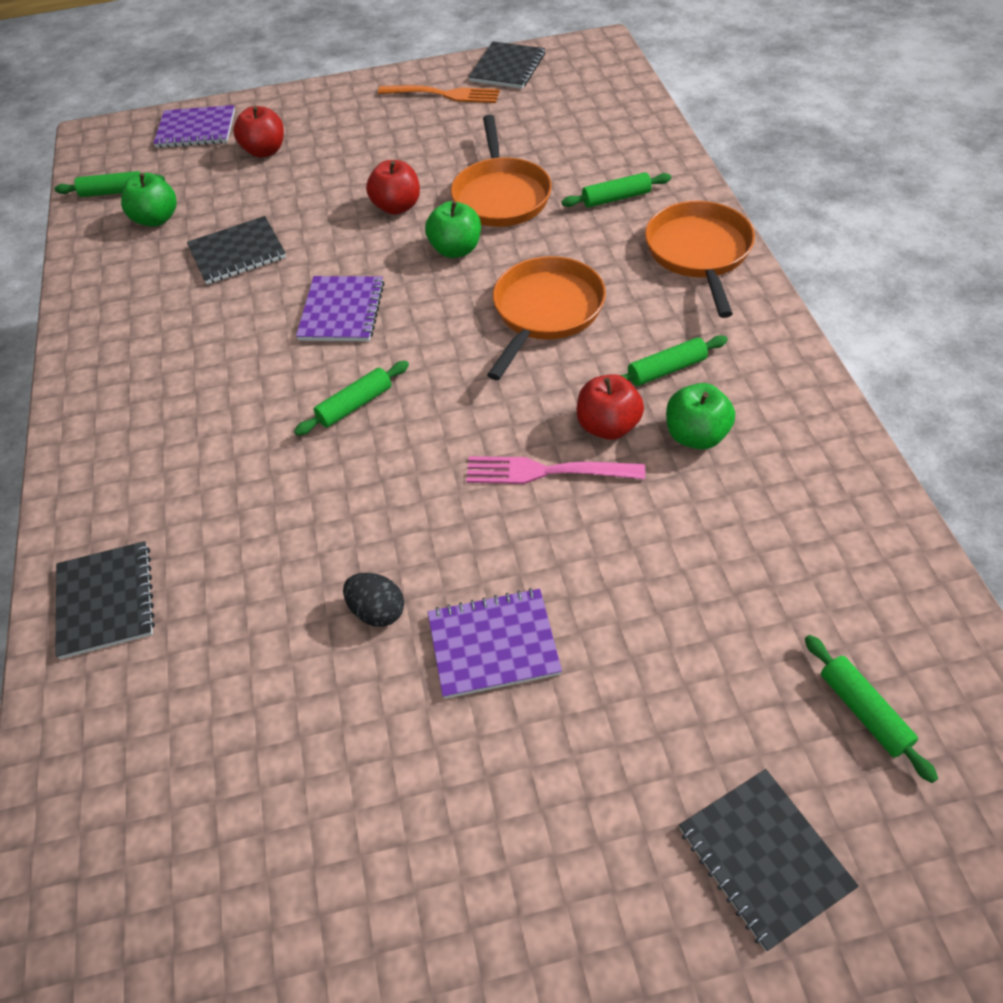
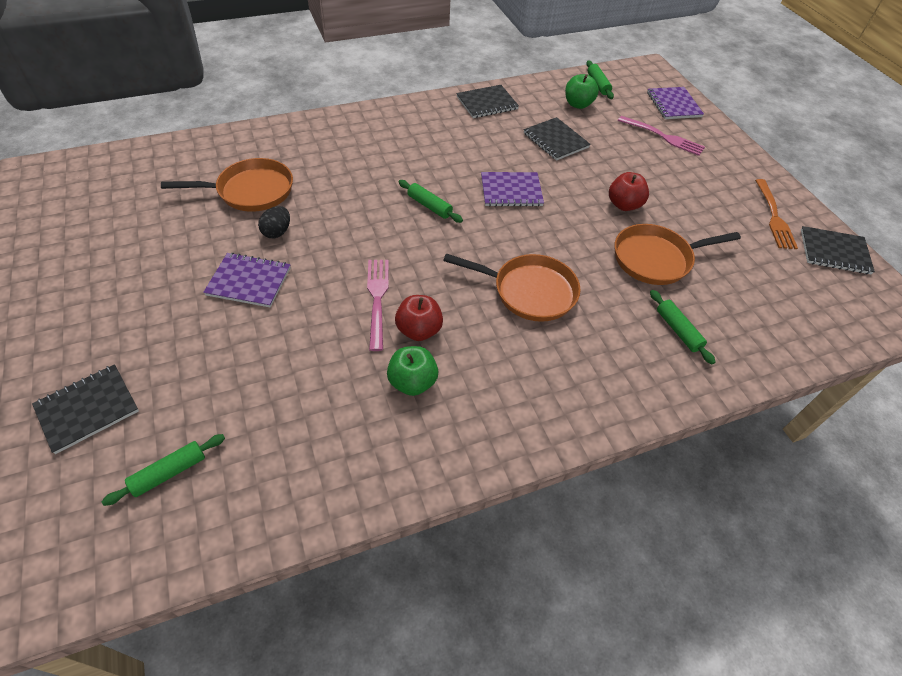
camera: 75 degrees right, 0 degrees up
black notebook [55,541,155,659] -> black notebook moved to [456,85,519,118]
red apple [233,106,284,158] -> pink fork [618,116,705,156]
green apple [425,201,481,258] -> none
purple notebook [428,588,562,699] -> purple notebook turned 60 degrees counterclockwise [203,253,291,307]
green rolling pin [620,335,728,386] -> none
orange pan [645,201,755,318] -> orange pan moved to [161,158,293,212]

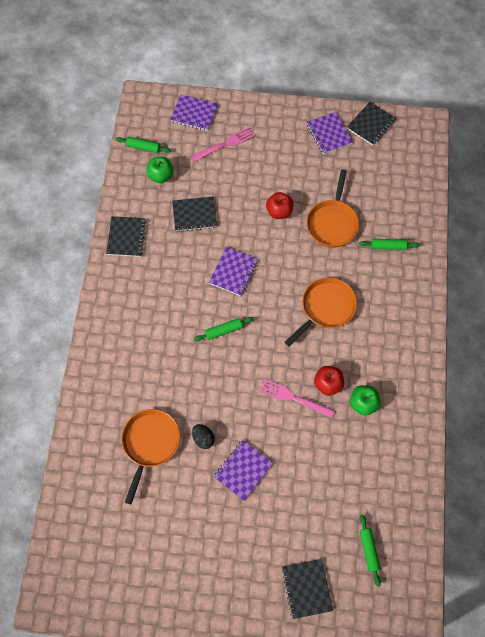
camera: 60 degrees left, 15 degrees up
orange fork [755,179,798,249] -> purple notebook [307,112,353,154]

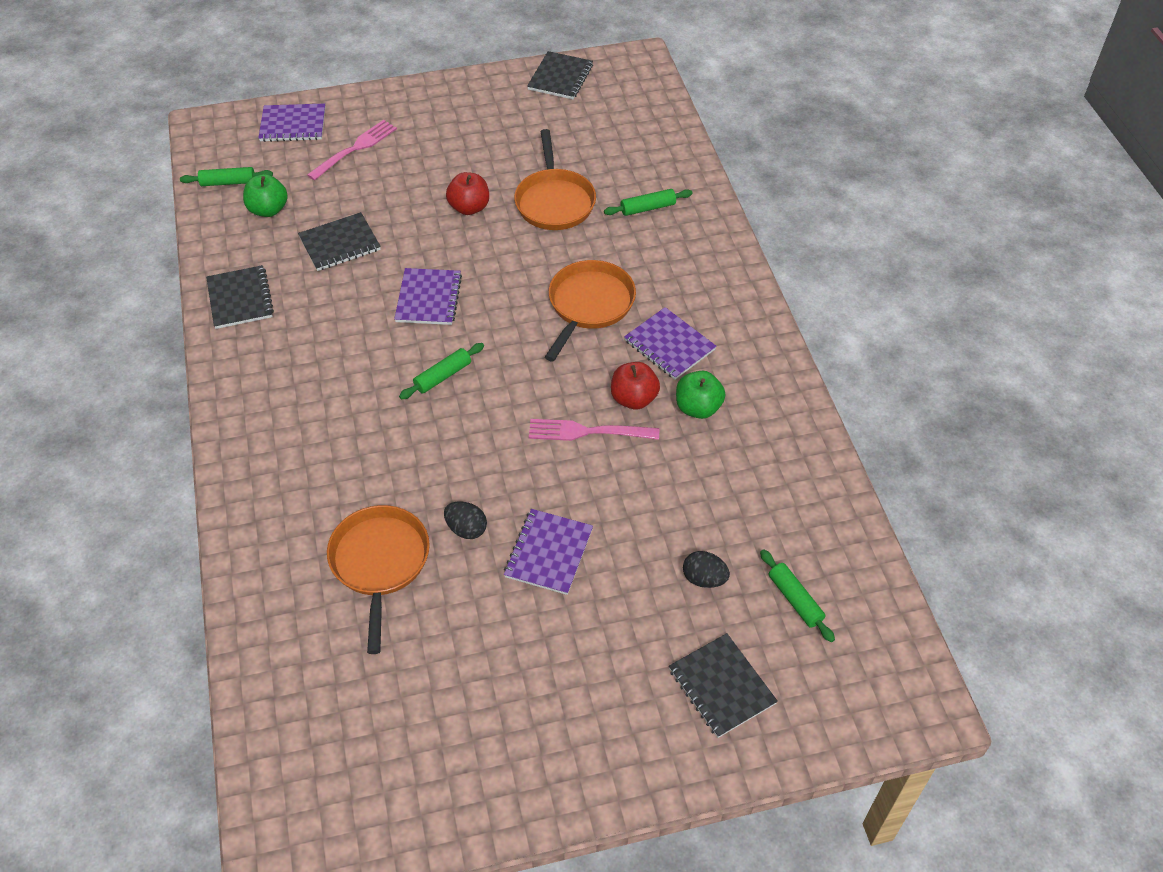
camera: 20 degrees left, 15 degrees down
purple notebook [307,112,353,154] -> purple notebook moved to [624,307,716,380]
none -> black egg [683,551,730,588]

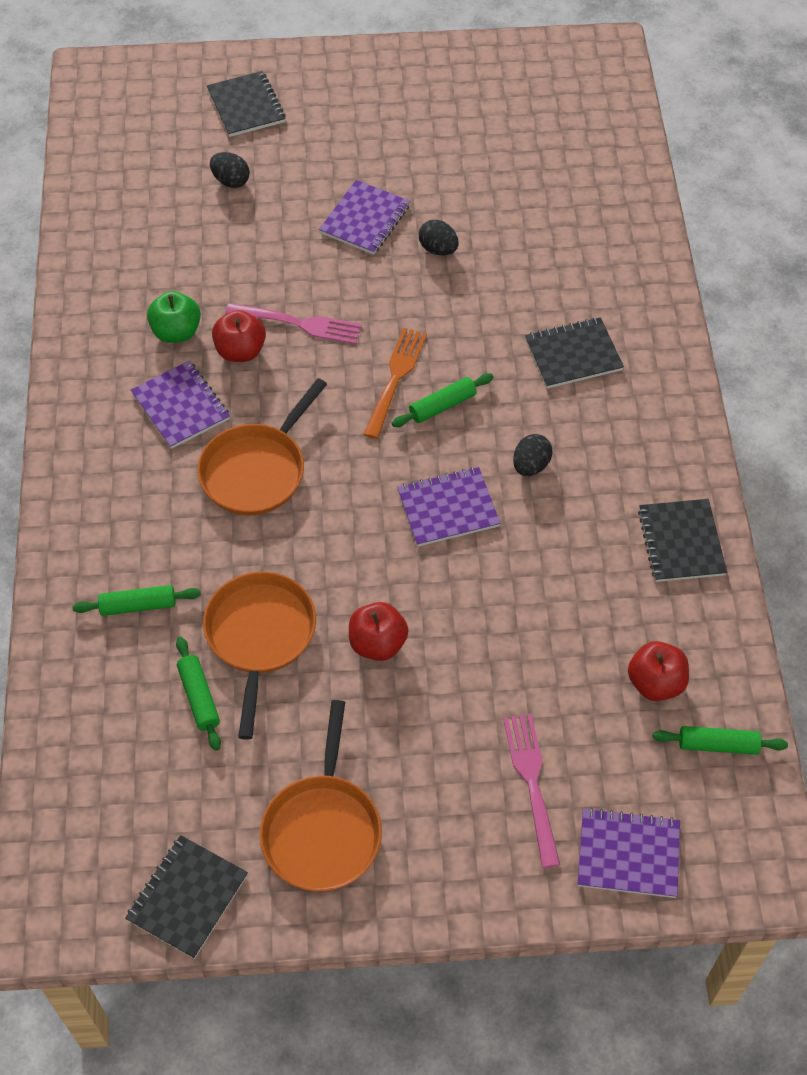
camera: 170 degrees left, 5 degrees up
green apple [243,174,288,217] -> red apple [628,641,689,701]
black notebook [298,212,381,271] -> black notebook moved to [525,317,624,388]
pink fork [307,120,397,181] -> pink fork turned 120 degrees clockwise [503,714,560,868]
orange pan [327,505,430,654] -> orange pan moved to [260,700,382,892]
purple notebook [394,268,462,325] -> purple notebook turned 60 degrees clockwise [397,467,501,547]
green rolling pin [760,549,835,642] -> green rolling pin moved to [176,637,221,751]
none -> orange fork [363,328,427,439]
none -> black egg [513,434,552,476]

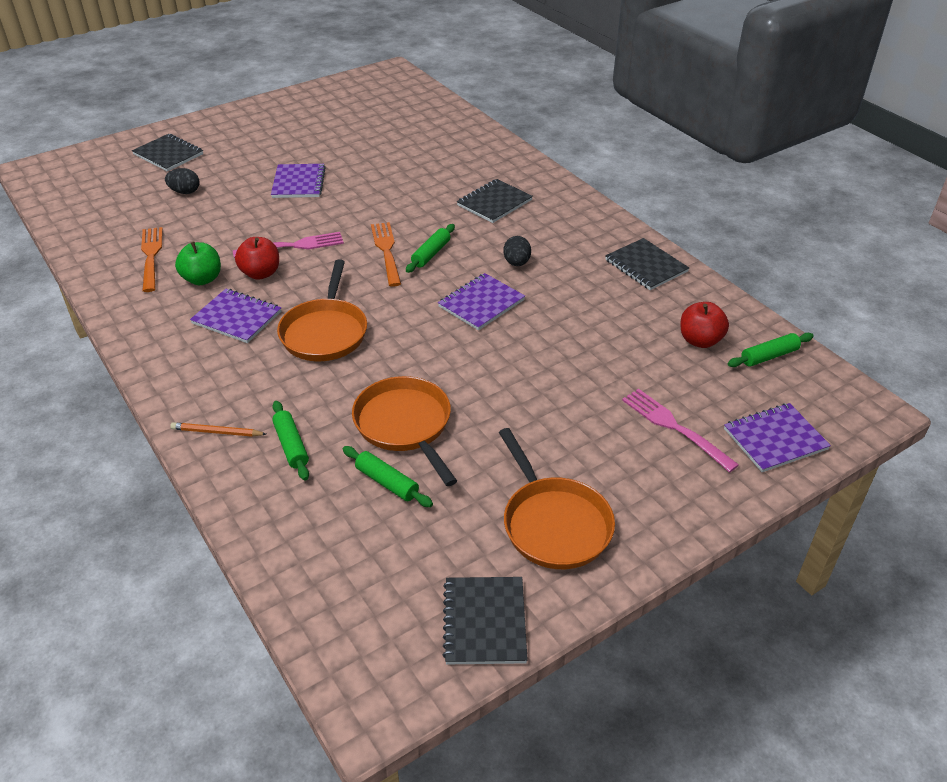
camera: 30 degrees left, 15 degrees down
green rolling pin [73,585,201,616] -> green rolling pin turned 75 degrees counterclockwise [272,401,309,481]
red apple [349,602,408,661] -> none
black egg [419,219,459,256] -> none
none -> orange fork [141,227,163,292]
none -> orange pencil [170,422,266,437]

